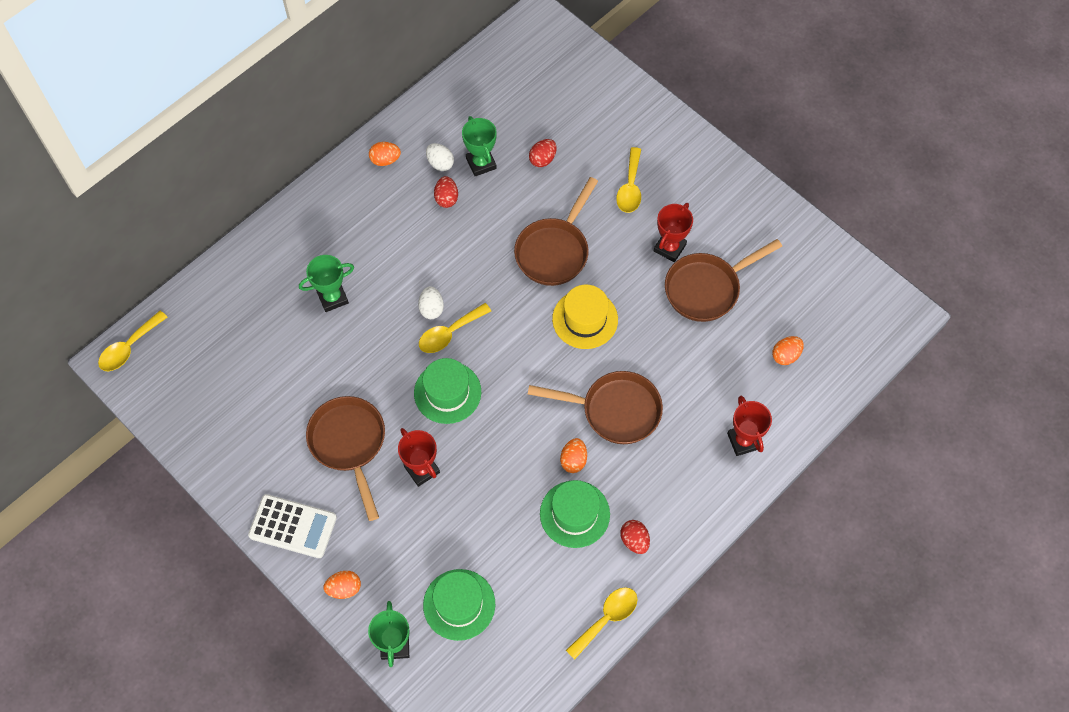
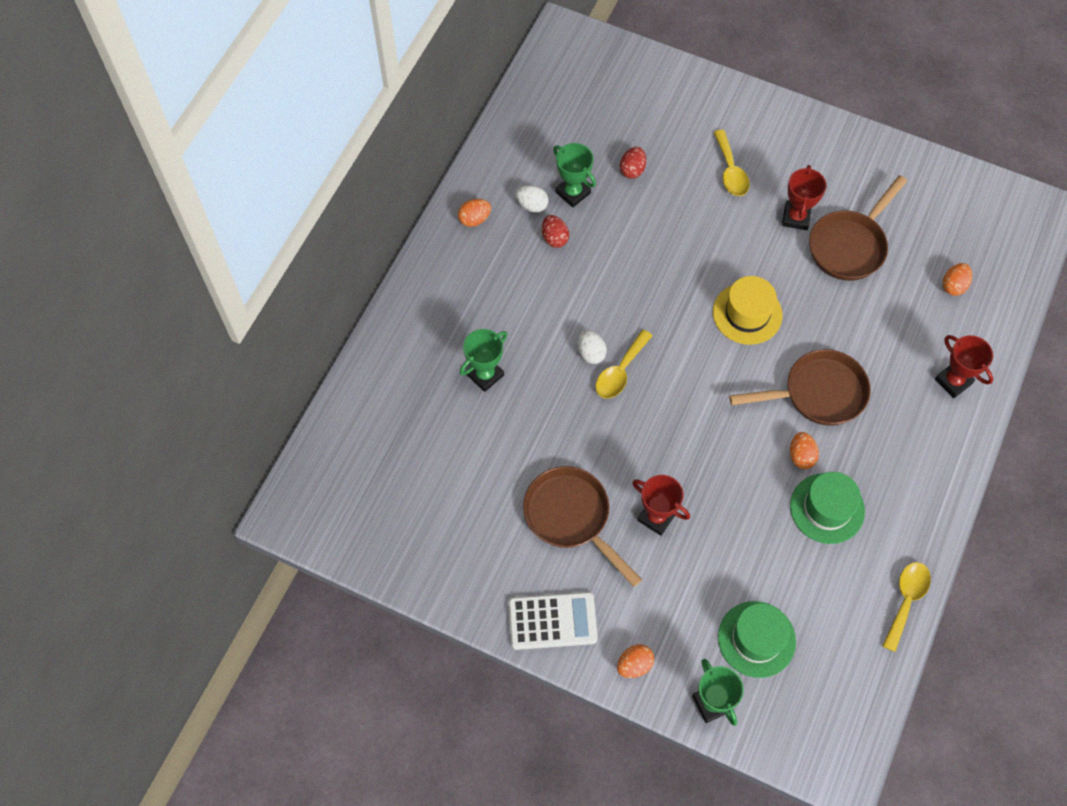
camera: 20 degrees left, 0 degrees up
yellow spoon [98,311,168,371] -> none
green hat [414,358,481,424] -> none
brown pan [514,177,598,286] -> none
red egg [621,520,650,554] -> none

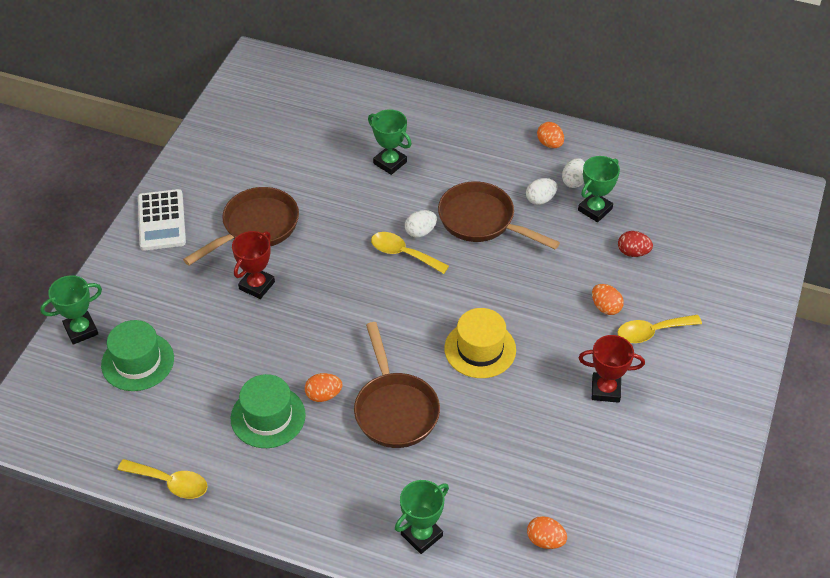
camera: 85 degrees right, 15 degrees down
red egg [542,215,569,248] -> white egg [526,178,557,205]
orange egg [617,644,654,678] -> orange egg moved to [592,284,624,315]
brown pan [809,175,907,281] -> brown pan moved to [438,181,560,249]
red trophy [935,335,993,398] -> green trophy [395,480,449,554]

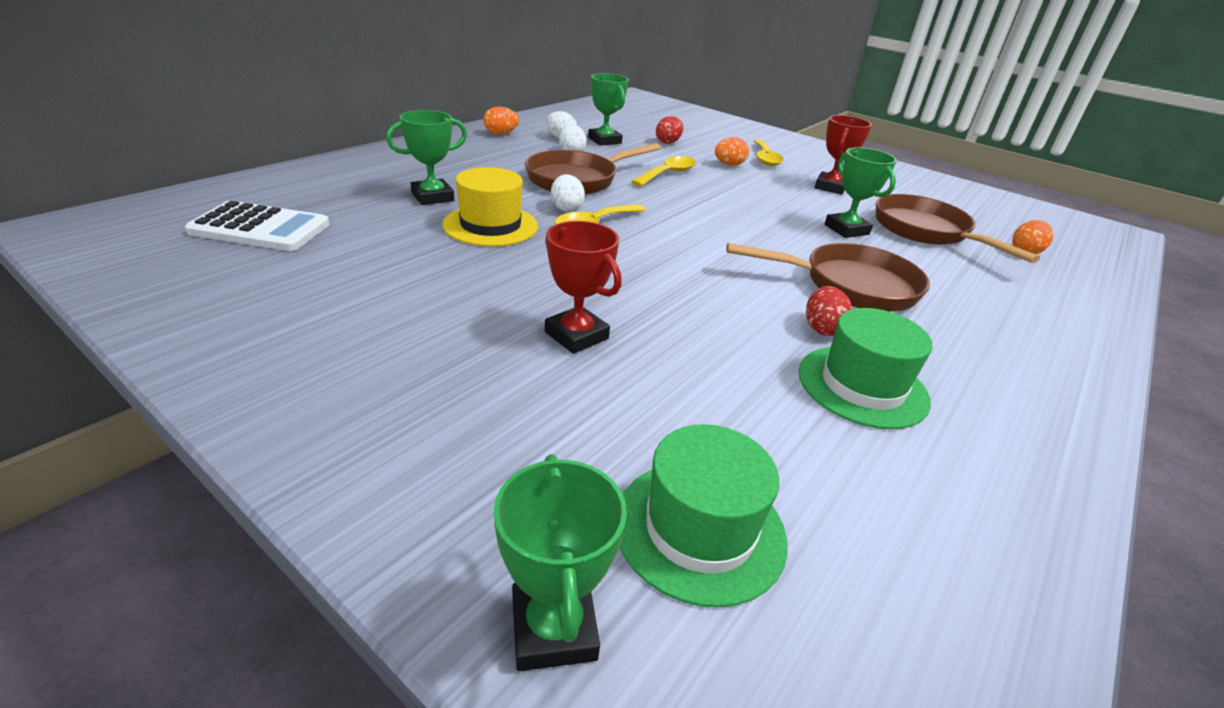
camera: 75 degrees left, 15 degrees down
yellow spoon [117,459,207,499] -> yellow spoon moved to [631,156,696,186]
white calculator [138,189,186,251] -> white calculator moved to [185,201,330,251]
brown pan [183,187,299,265] -> brown pan moved to [876,194,1040,263]
orange egg [305,373,342,402] -> red egg [806,286,853,336]
green trophy [395,480,449,554] -> green trophy moved to [824,147,896,238]
yellow hat [444,308,516,378] -> yellow hat moved to [442,167,538,246]

